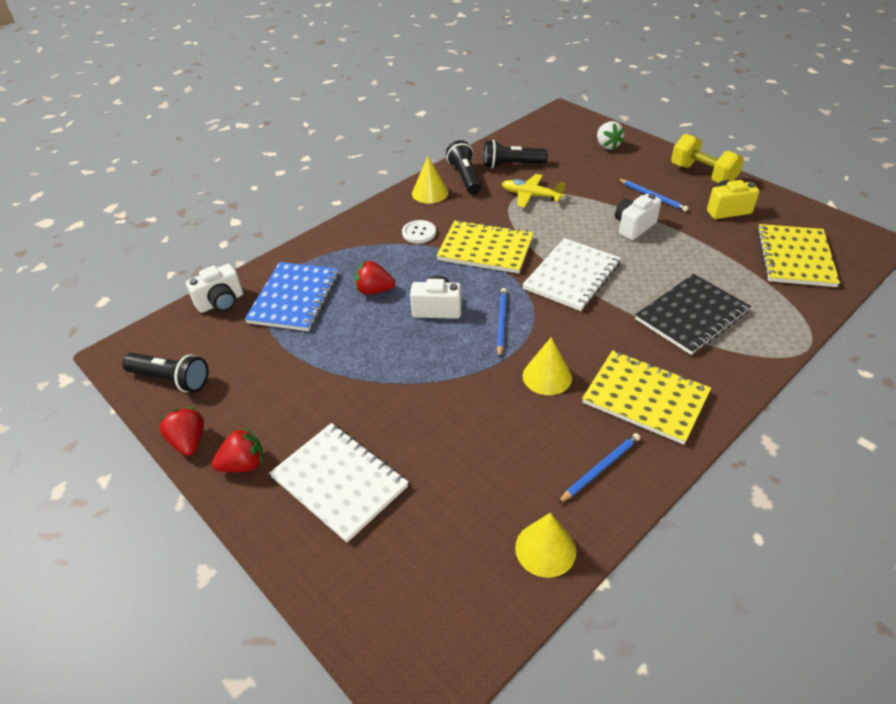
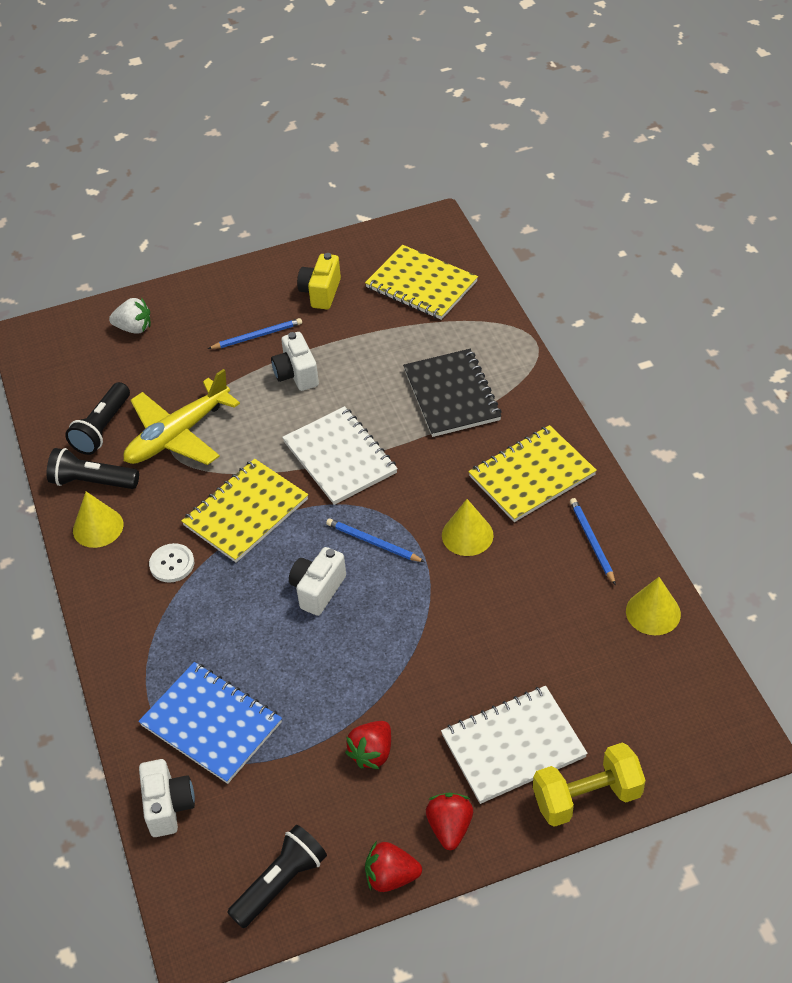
camera: 65 degrees left, 5 degrees up
red strawberry [355,261,395,295] -> red strawberry moved to [345,721,391,769]
yellow plane [502,174,565,208] -> yellow plane [123,369,240,465], size x1.59
yellow dumbbell [671,134,744,183] -> yellow dumbbell moved to [533,743,646,827]

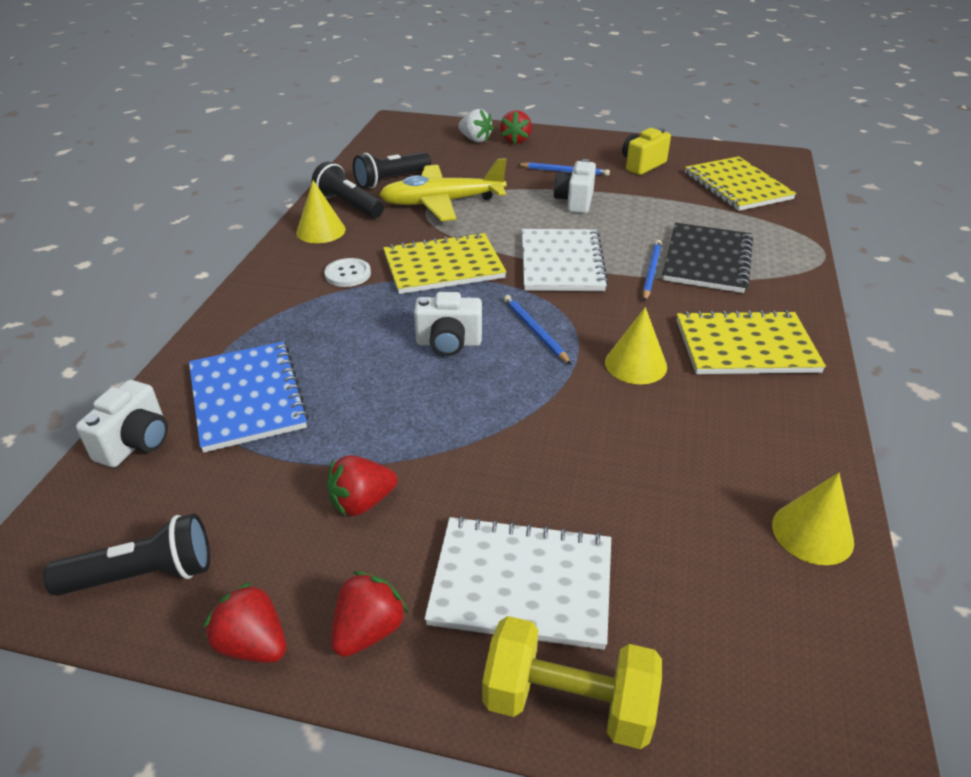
camera: 30 degrees right, 10 degrees down
white camera [289,547,346,616] -> white camera turned 150 degrees counterclockwise [414,292,482,356]
blue pencil [570,498,616,585] -> blue pencil moved to [642,240,662,301]
none -> red strawberry [500,110,532,144]

